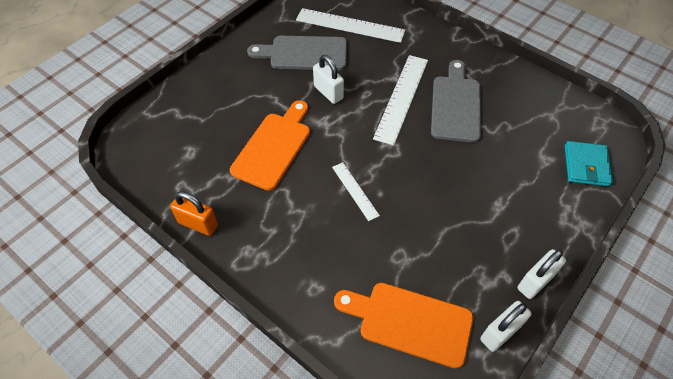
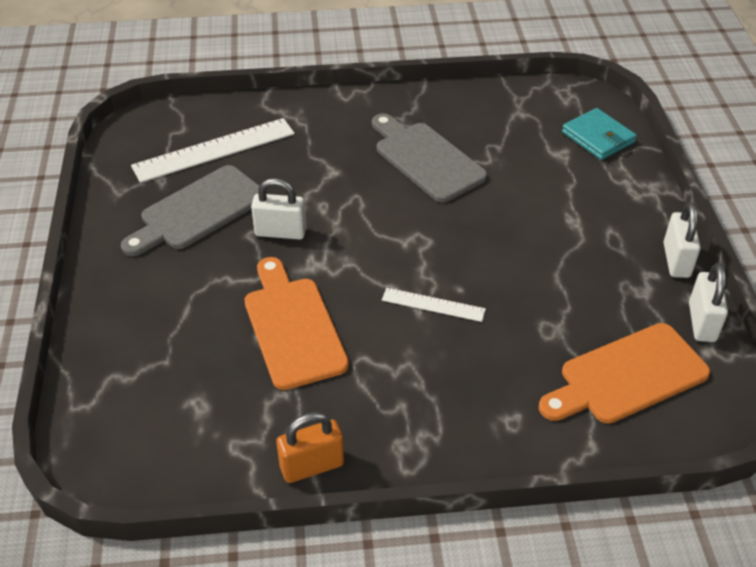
camera: 45 degrees left, 10 degrees down
white ruler [373,55,428,146] -> none

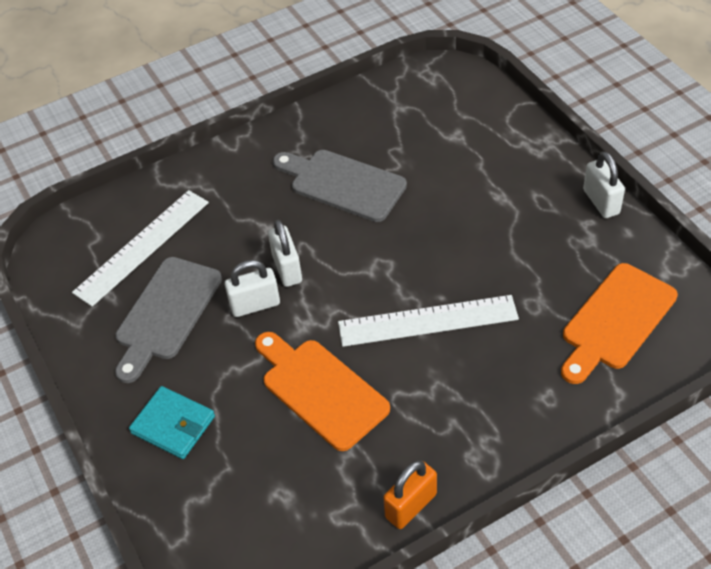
camera: 20 degrees left, 5 degrees up
white ruler [382,288,486,322] -> white ruler [338,295,519,347], size x1.86
turquoise wallet [562,108,637,160] -> turquoise wallet moved to [129,386,215,459]
white padlock [689,263,728,342] -> white padlock moved to [268,220,302,287]

